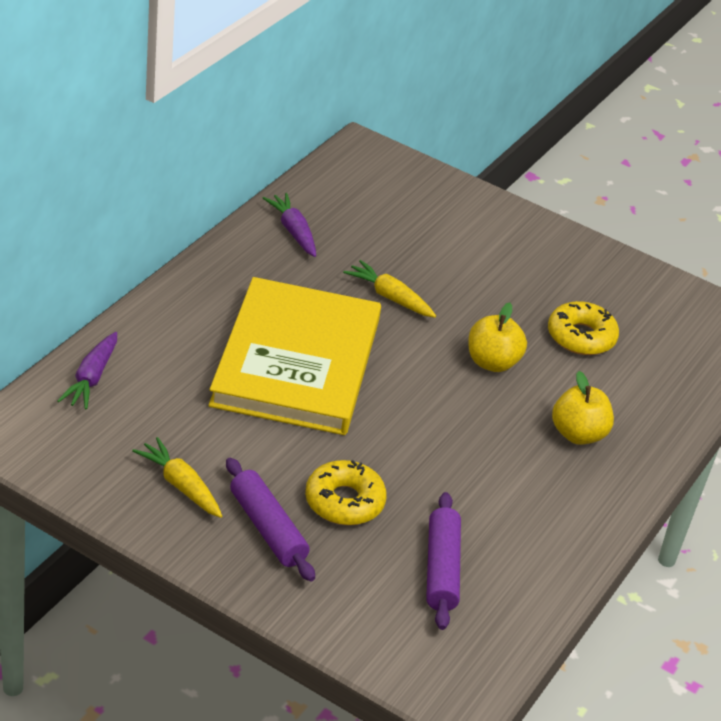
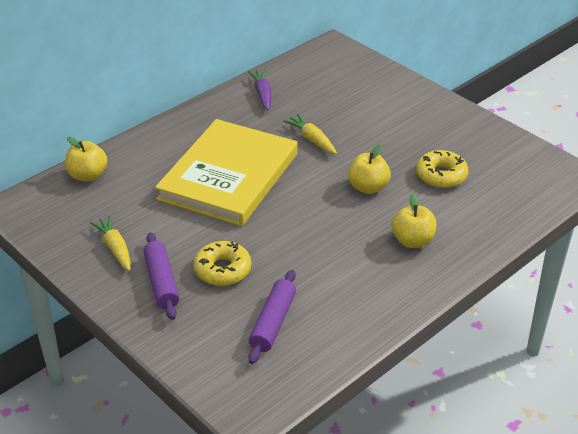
camera: 20 degrees right, 0 degrees up
purple carrot [57,332,117,409] -> yellow apple [65,137,107,182]

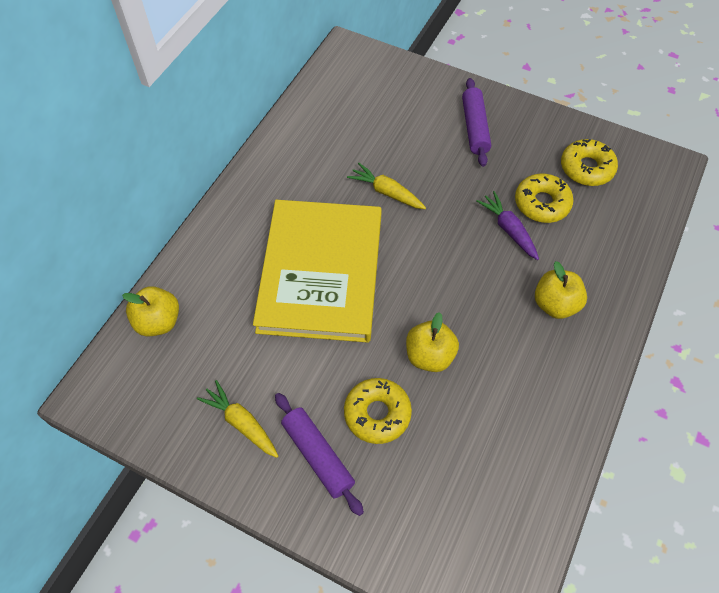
camera: 20 degrees left, 20 degrees up
purple carrot [248,69,271,110] -> purple carrot moved to [476,191,539,260]
purple rolling pin [248,270,296,364] -> purple rolling pin moved to [462,78,491,167]
yellow apple [348,145,391,194] -> yellow apple moved to [406,312,459,372]
none -> yellow donut [561,139,618,186]

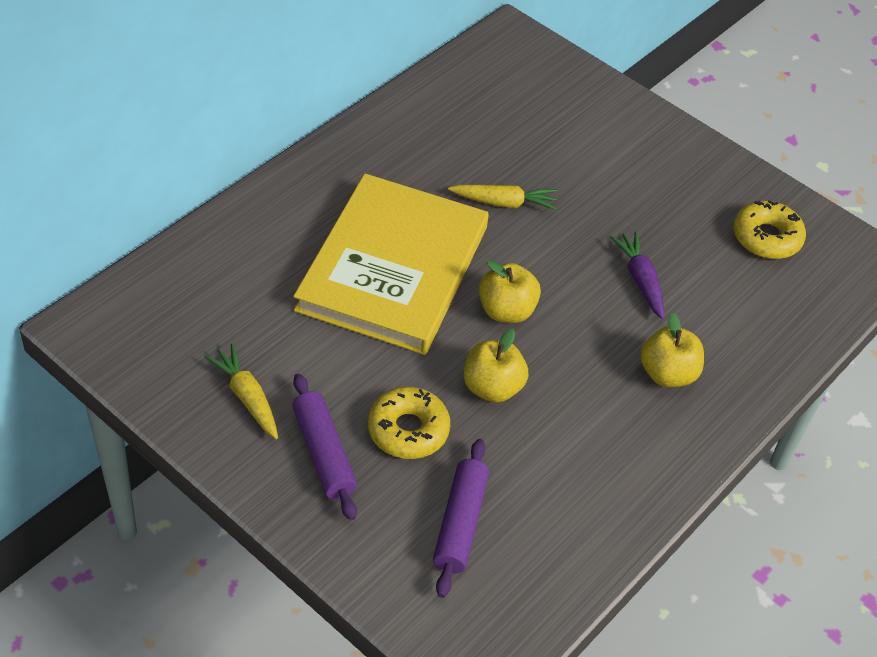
camera: 10 degrees right, 10 degrees down
yellow apple [122,286,179,337] -> yellow apple moved to [478,260,541,323]
yellow carrot [347,163,426,209] -> yellow carrot turned 135 degrees clockwise [448,184,557,210]
purple rolling pin [462,78,491,167] -> purple rolling pin moved to [433,439,489,598]
yellow donut [515,173,573,223] -> none

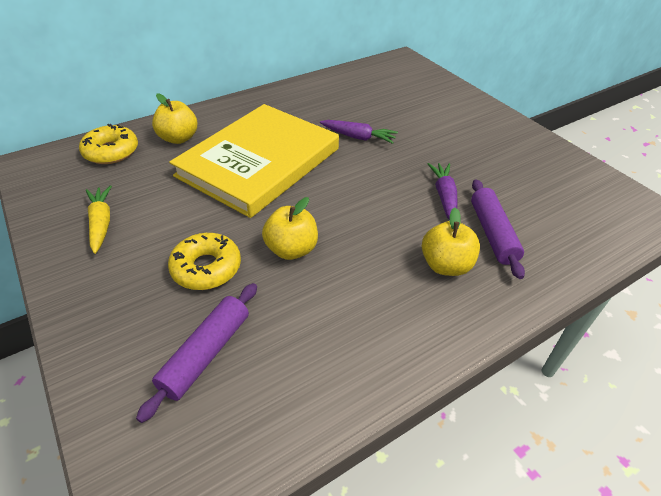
camera: 20 degrees right, 5 degrees down
purple rolling pin [292,374,357,521] -> purple rolling pin moved to [471,179,525,279]
yellow carrot [448,184,557,210] -> purple carrot [320,120,398,144]
yellow apple [478,260,541,323] -> yellow apple moved to [152,93,197,144]
yellow donut [733,200,806,259] -> yellow donut moved to [79,124,138,164]

